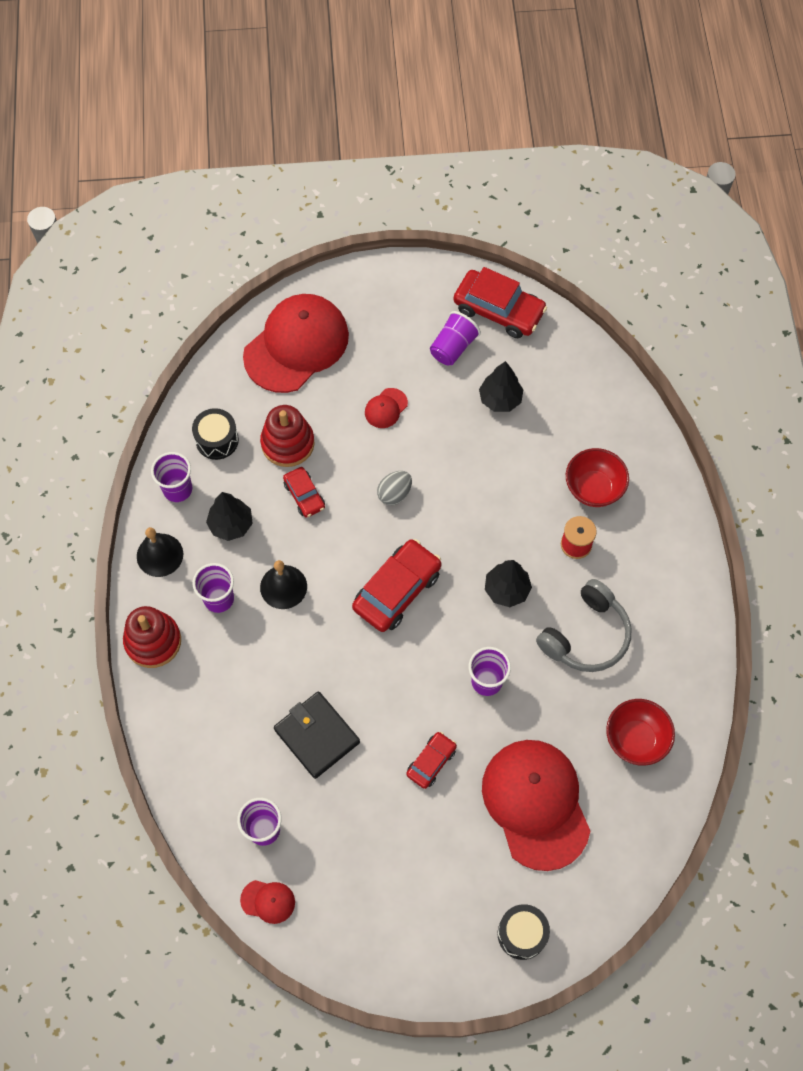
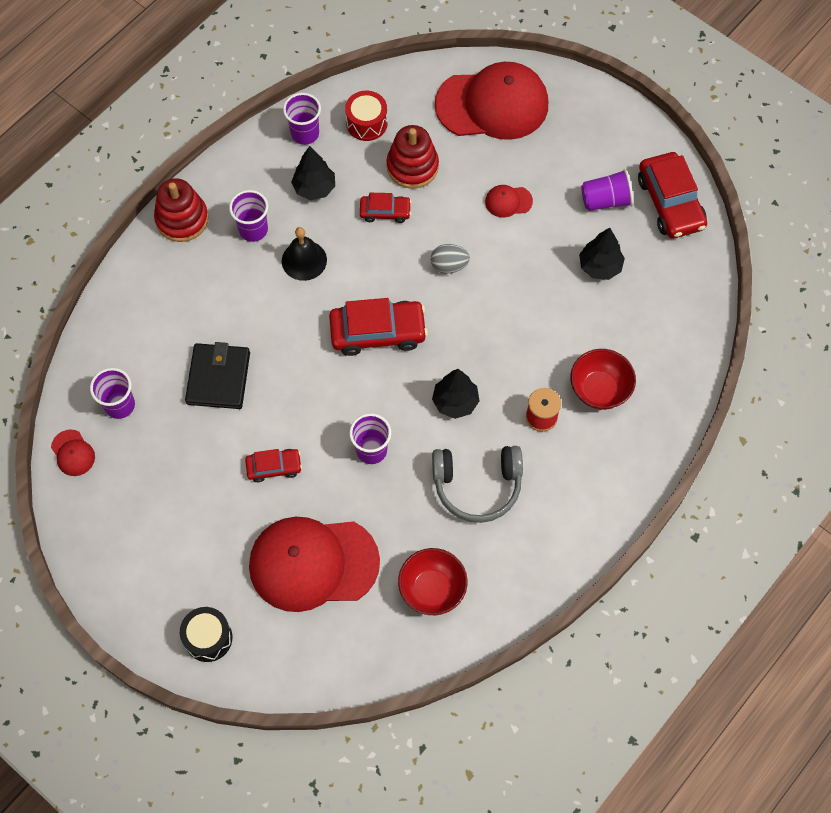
camera: 45 degrees right, 0 degrees up
black bell [137,527,183,577] -> none
black drum [192,408,239,460] -> red drum [345,91,388,141]
red car [283,467,325,518] -> red car turned 105 degrees counterclockwise [360,193,411,223]
red cap [482,740,590,871] -> red cap turned 120 degrees counterclockwise [249,517,380,612]

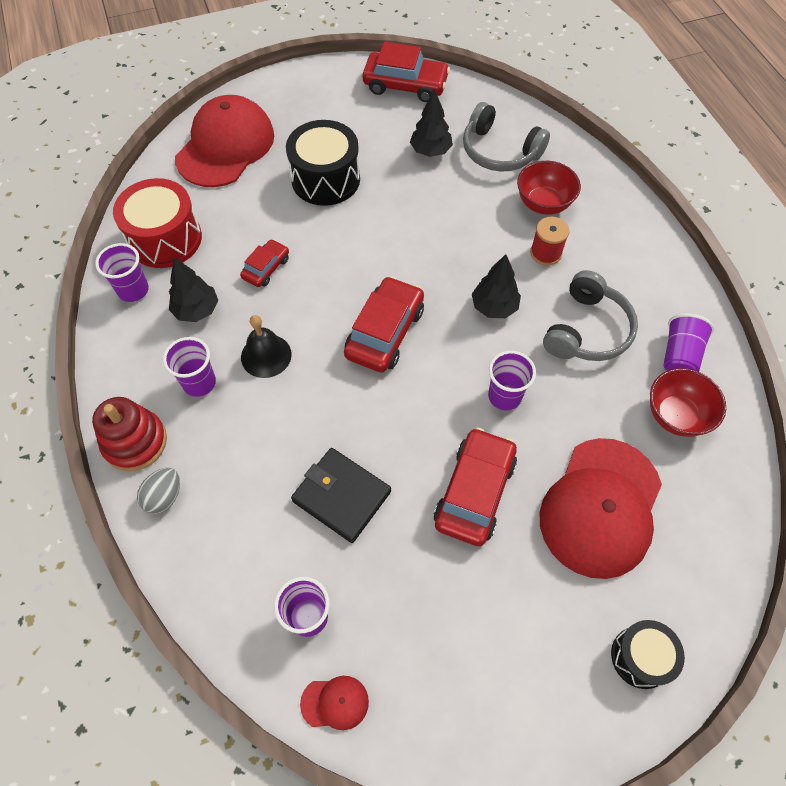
camera: 60 degrees left, 5 degrees down
red car [245,449,302,482] -> red car [434,428,517,546], size x1.80
red drum [345,91,388,141] -> red drum [113,178,202,268], size x1.65
red stacking toy [386,125,439,189] -> none
grey egg [431,244,470,273] -> grey egg moved to [137,468,180,514]
red cap [485,185,533,218] -> black drum [286,120,360,206]
purple cup [581,169,633,211] -> purple cup moved to [663,314,714,372]
none -> grey headphones [463,102,550,172]

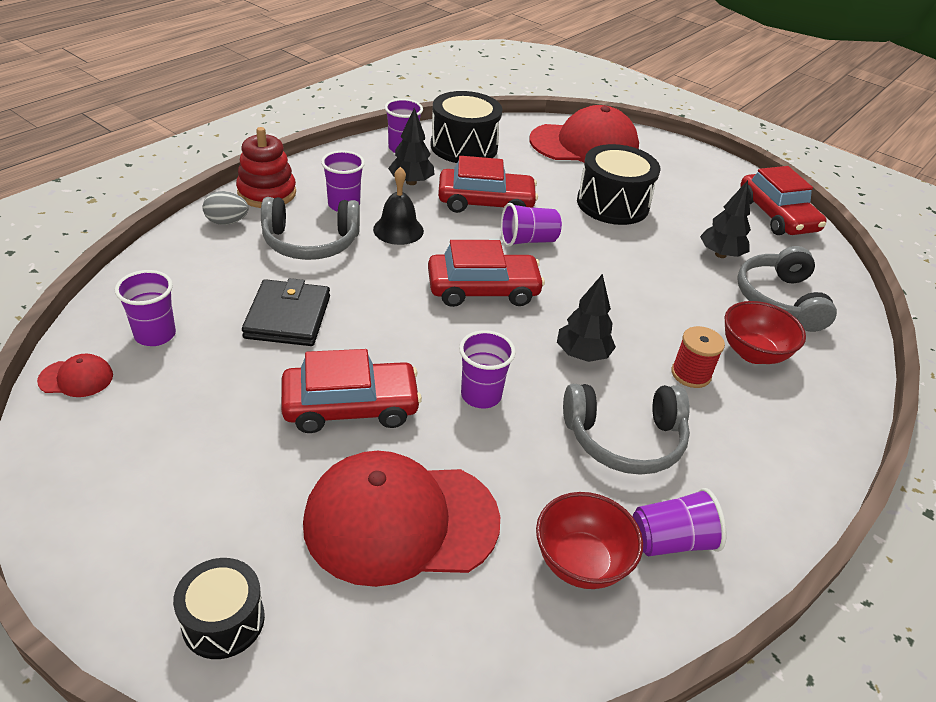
camera: 55 degrees right, 20 degrees down
red drum [113,178,202,268] -> black drum [430,91,502,163]
red car [240,239,289,287] -> red car [438,156,538,213], size x1.80
red cap [300,676,369,730] -> red cap turned 60 degrees counterclockwise [37,354,113,397]
none -> grey headphones [261,197,360,260]
none -> purple cup [501,203,562,247]

